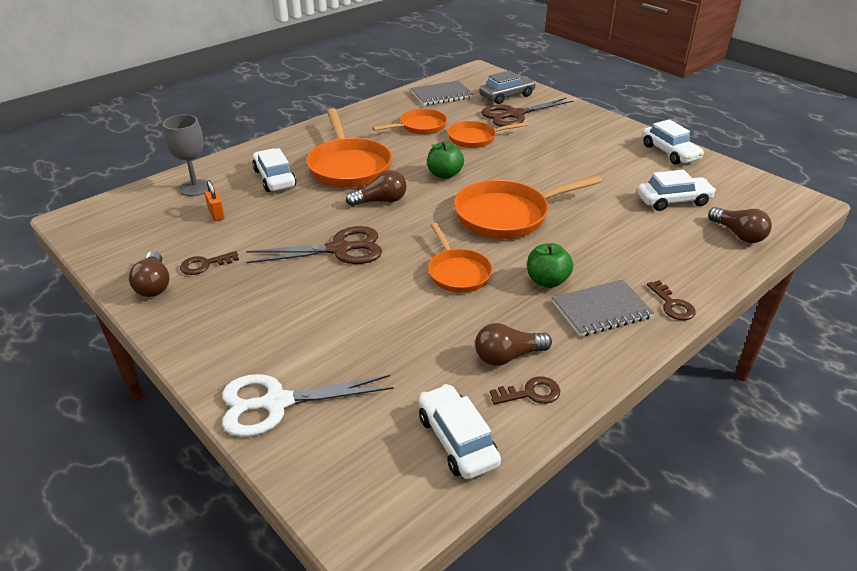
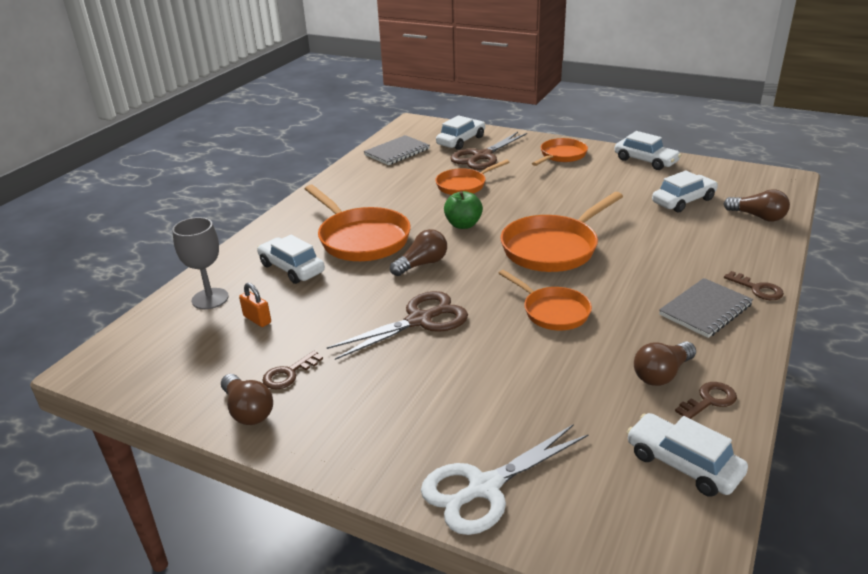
camera: 20 degrees left, 5 degrees down
orange pan [372,109,447,135] -> orange pan moved to [532,138,588,166]
grey car [479,71,536,104] -> white car [436,115,485,150]
green apple [527,243,573,288] -> none

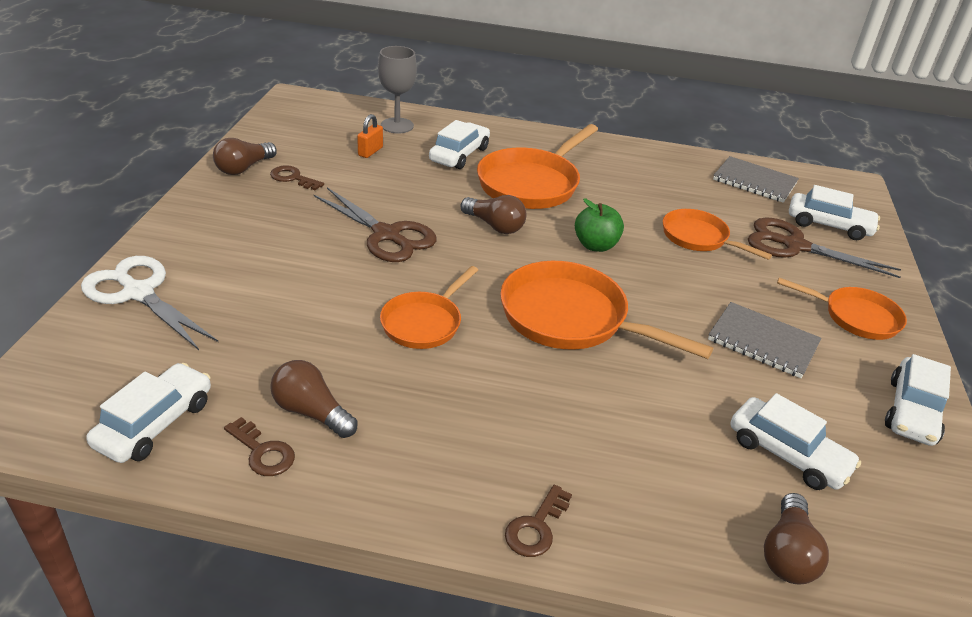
camera: 70 degrees right, 5 degrees up
grey notebook [659,278,753,338] -> grey notebook moved to [708,302,822,378]

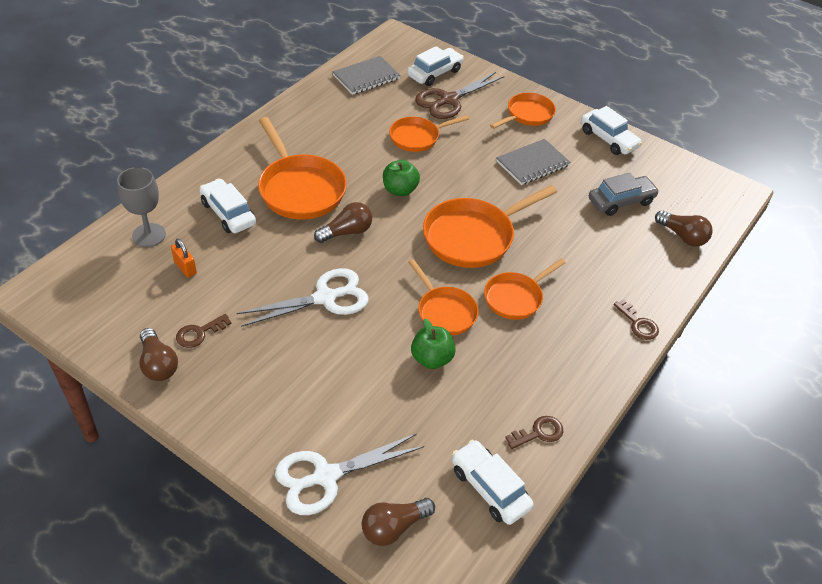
camera: 65 degrees left, 10 degrees up
brown light bulb [270,360,358,438] -> brown light bulb moved to [362,498,435,546]
brown scissors [314,187,436,262] -> white scissors [236,268,369,327]
white car [731,393,861,490] -> grey car [589,173,659,216]
none -> green apple [411,319,456,369]
none -> orange pan [484,259,565,320]

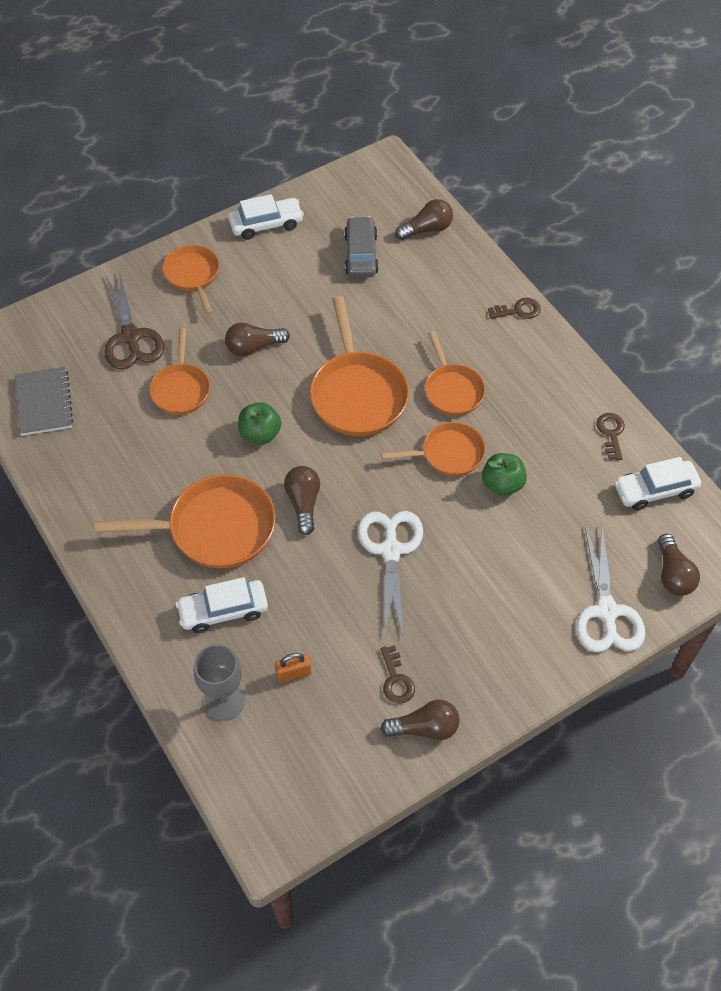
camera: 65 degrees left, 10 degrees up
white car [407,46,464,86] -> none
grey notebook [496,139,571,185] -> none
none -> brown light bulb [225,322,290,356]

